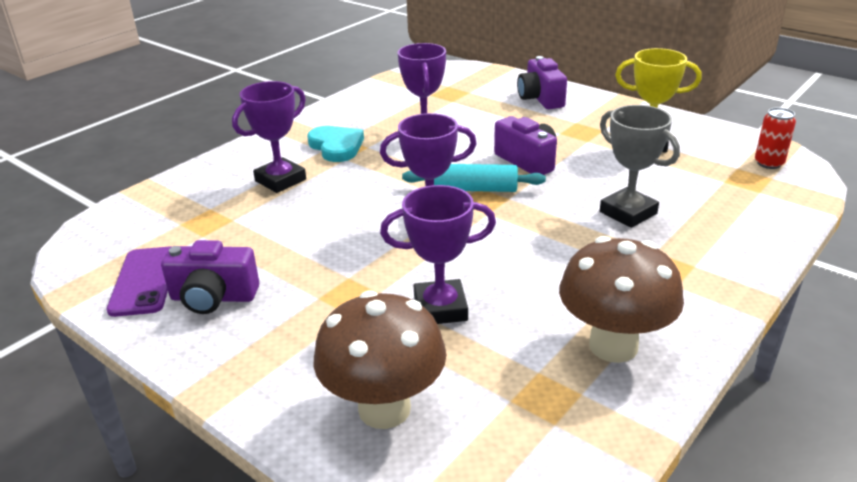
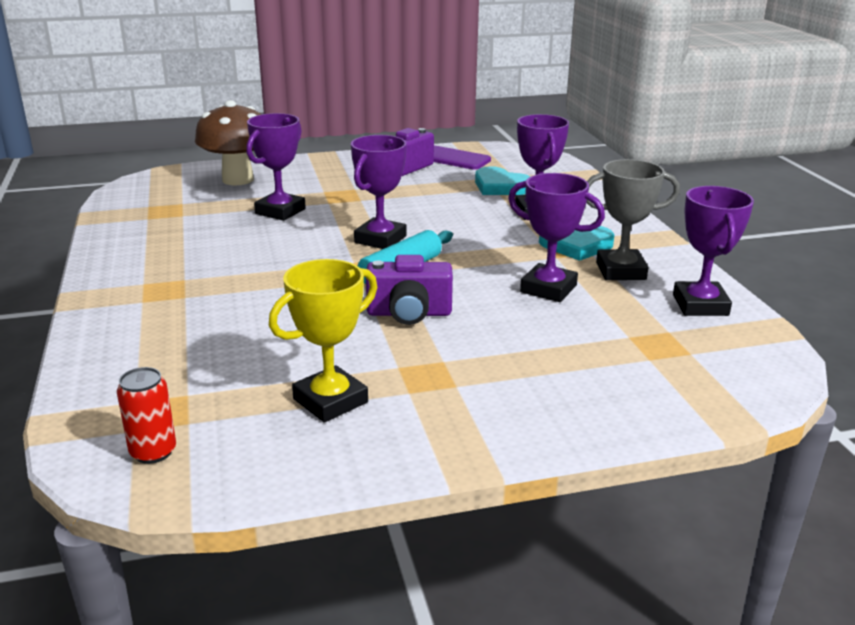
camera: 125 degrees right, 5 degrees down
purple camera [517,56,567,109] -> none
brown mushroom [559,236,684,363] -> none
grey trophy [600,105,680,228] -> grey trophy moved to [586,159,680,280]
none -> turquoise heart [475,166,530,195]
none -> purple trophy [673,186,754,316]

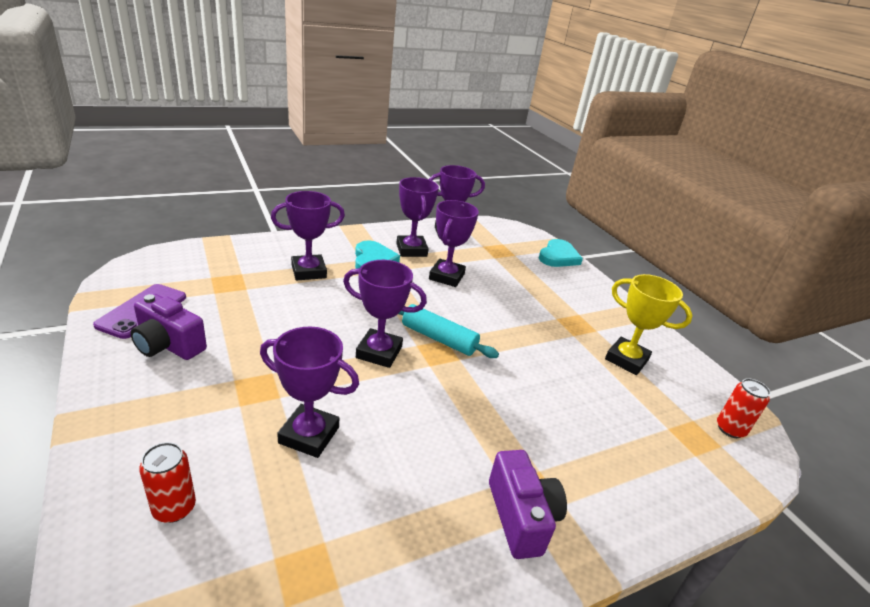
camera: 105 degrees left, 5 degrees up
brown mushroom [195,100,262,185] -> red can [139,442,196,523]
purple camera [366,255,453,325] -> purple camera moved to [489,450,567,559]
turquoise heart [475,166,530,195] -> turquoise heart moved to [539,239,583,267]
grey trophy [586,159,680,280] -> purple trophy [397,177,439,257]

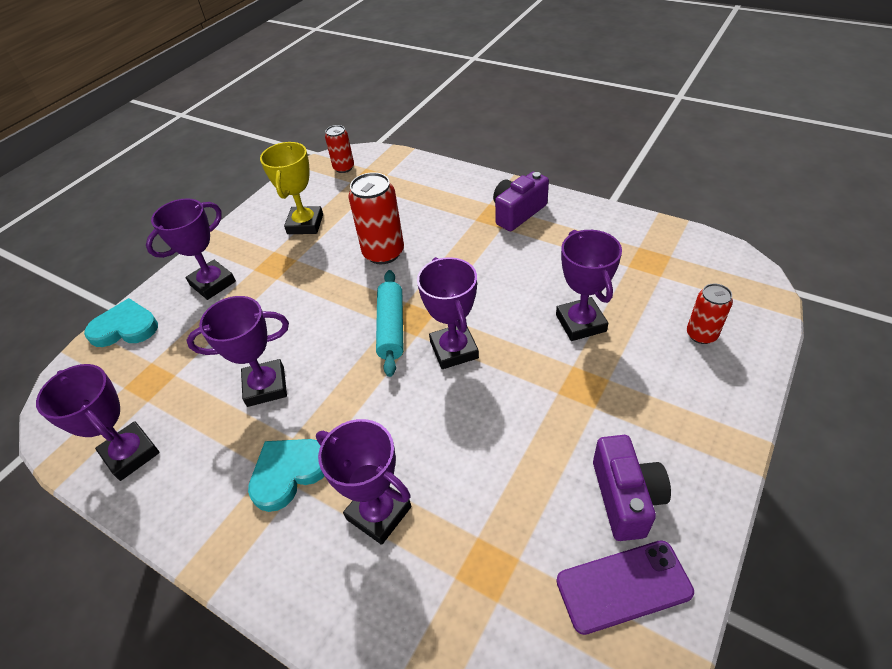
camera: 115 degrees left, 15 degrees up
purple trophy [397,177,439,257] -> purple trophy moved to [146,198,236,300]
none -> red can [348,172,404,264]

